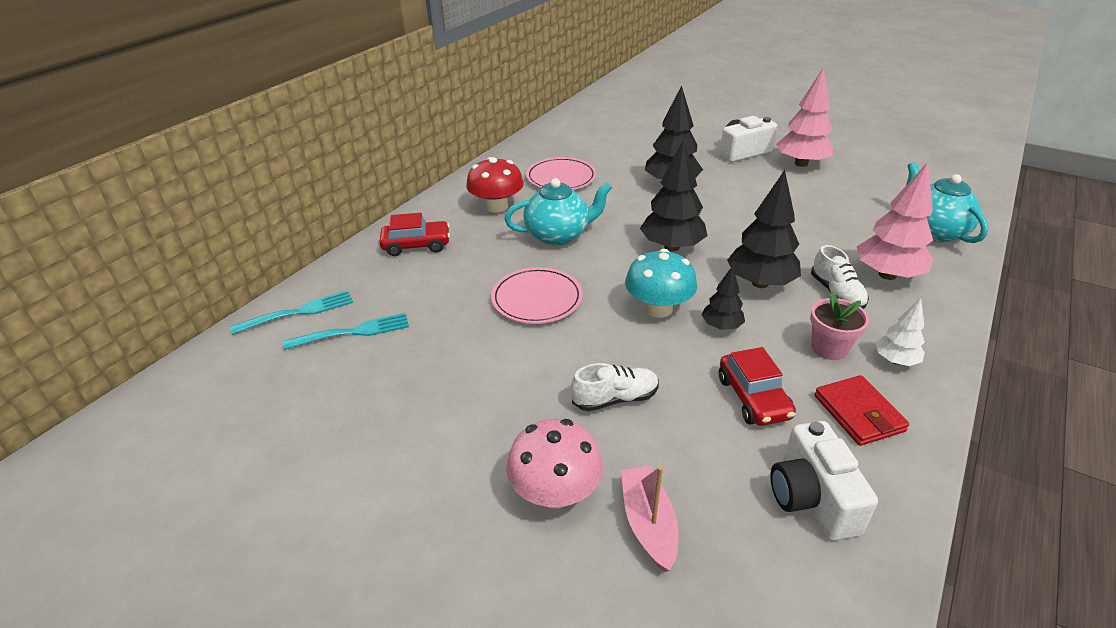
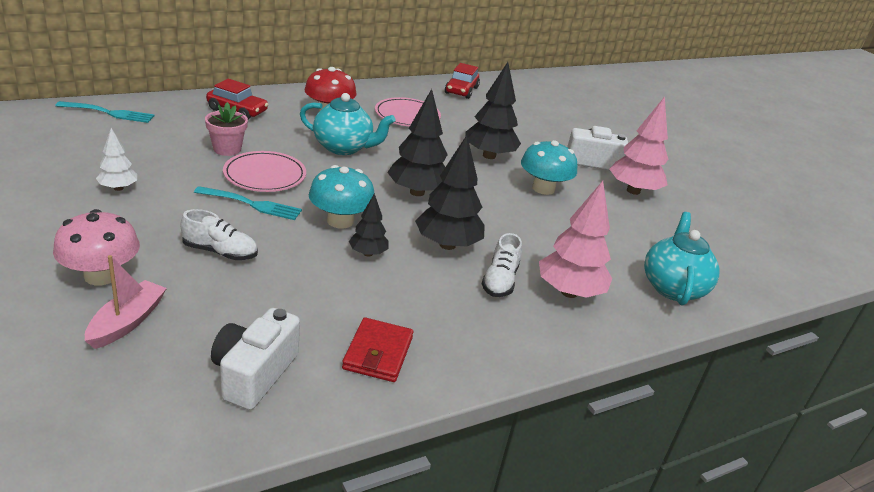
camera: 25 degrees right, 5 degrees down
turquoise fork [283,313,409,350] -> turquoise fork moved to [194,186,302,220]
red car [719,347,796,426] -> red car moved to [445,63,480,99]
pink flower pot [810,293,869,360] -> pink flower pot moved to [205,102,248,156]
white tree [876,299,925,366] -> white tree moved to [96,128,137,191]
none -> turquoise mushroom [521,140,578,195]

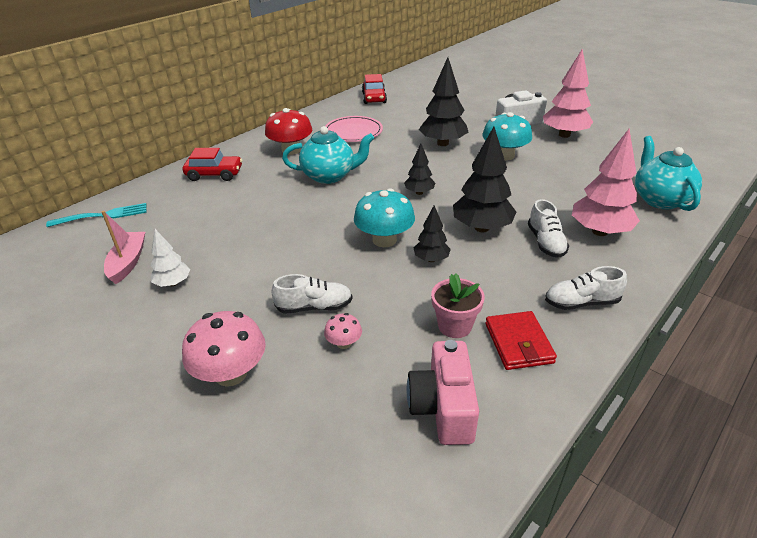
camera: 15 degrees left, 5 degrees up
pink boat [85,255,167,349] -> pink boat moved to [102,211,145,284]
turquoise fork [194,186,302,220] -> none
pink flower pot [205,102,248,156] -> pink flower pot moved to [431,273,485,338]
white camera [211,308,300,410] -> pink camera [407,340,479,445]
pink plate [223,151,306,192] -> none
black tree [387,89,448,196] -> black tree [404,144,435,195], size x0.55
none -> pink mushroom [324,313,362,349]
none -> white shoe [545,266,627,310]

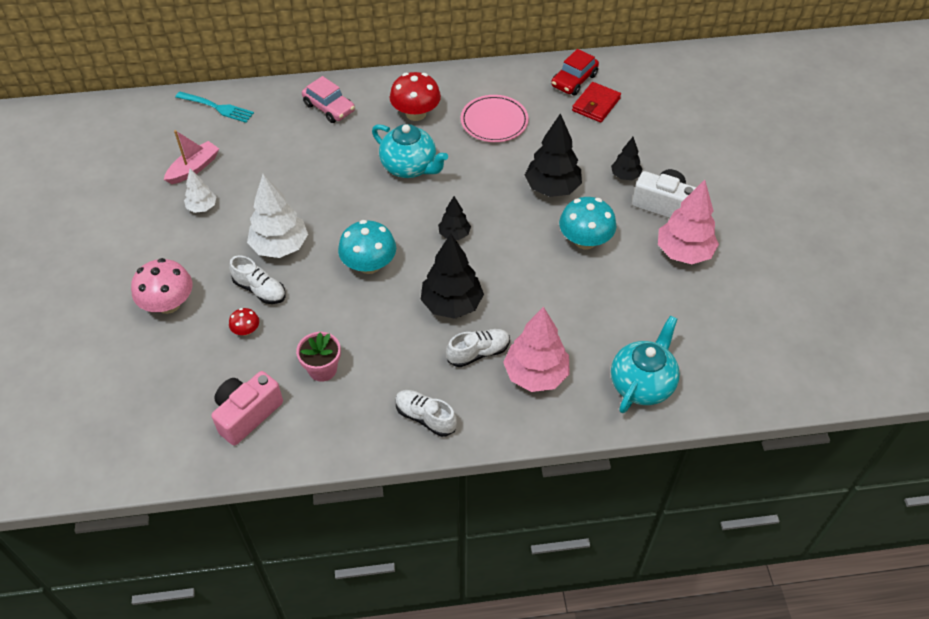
camera: 40 degrees right, 15 degrees up
red car [183,148,242,181] -> pink car [302,76,355,123]
pink mushroom [324,313,362,349] -> red mushroom [229,308,259,336]
black tree [413,205,451,262] -> black tree moved to [611,137,643,180]
red wallet [485,311,557,370] -> red wallet moved to [572,82,621,123]
white shoe [528,199,569,258] -> white shoe turned 150 degrees counterclockwise [446,329,510,367]
none -> white tree [247,174,308,258]

